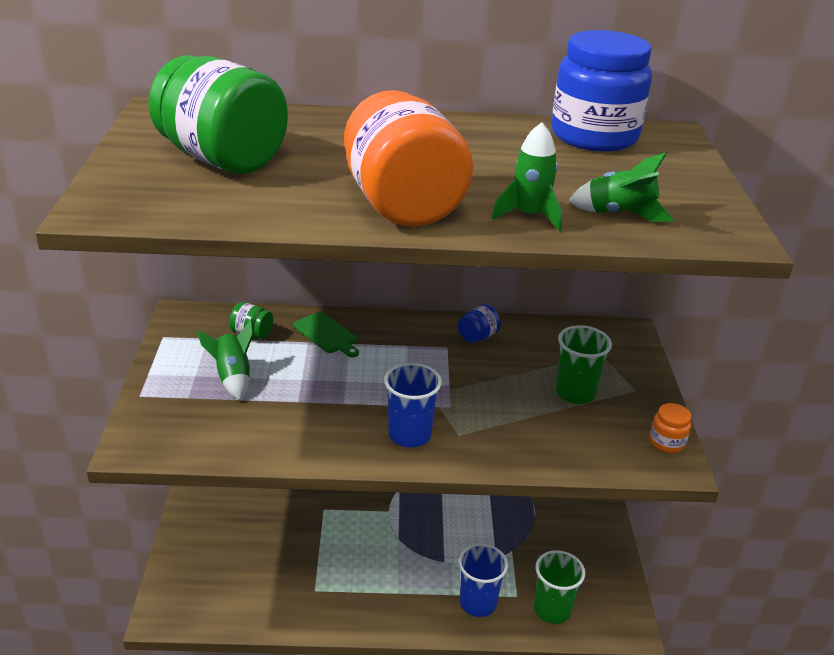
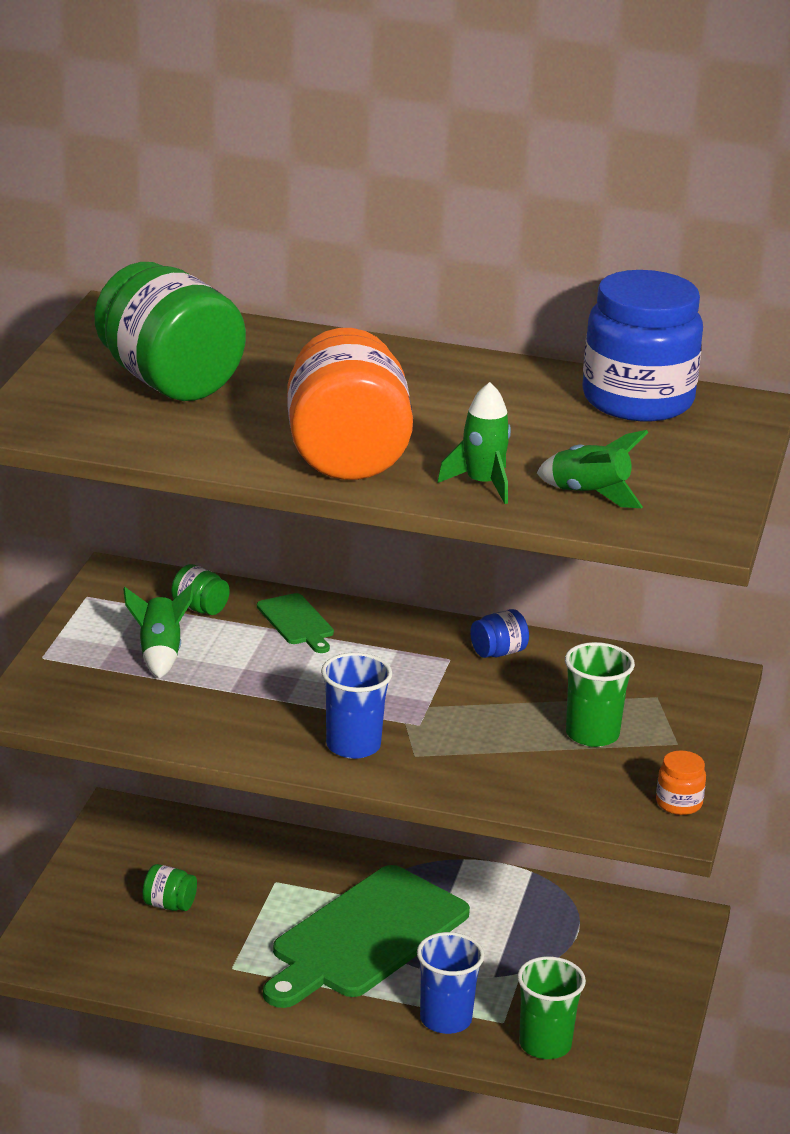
camera: 15 degrees right, 5 degrees down
none -> green jar [142,864,197,911]
none -> green cutting board [263,865,470,1008]

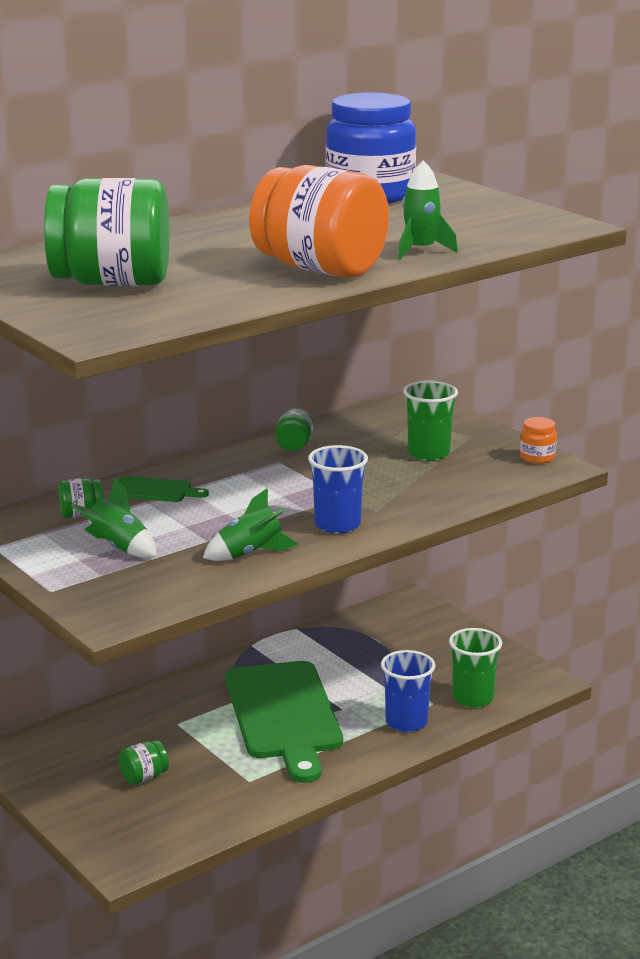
camera: 50 degrees left, 5 degrees down
blue jar [470,609,529,658] -> green jar [276,408,314,451]
green rocket [537,430,648,508] -> green rocket moved to [203,489,298,561]

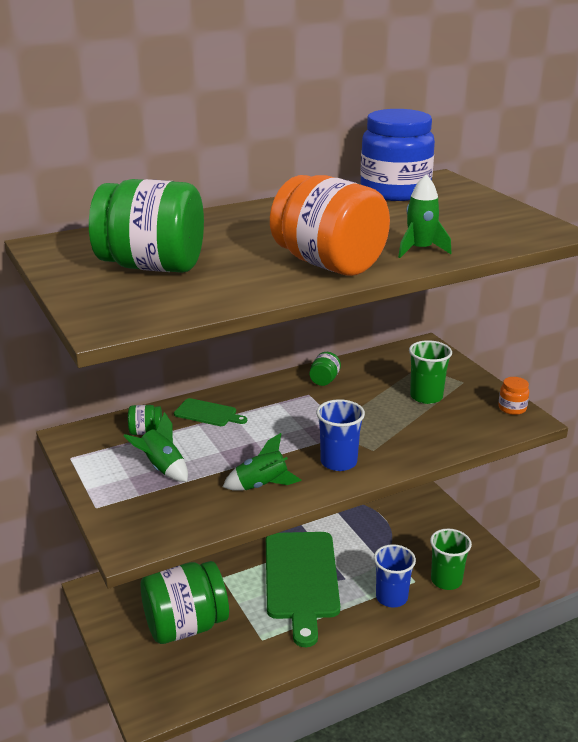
camera: 10 degrees right, 5 degrees up
green jar [119,740,169,785] -> green jar [141,561,229,644], size x2.45

